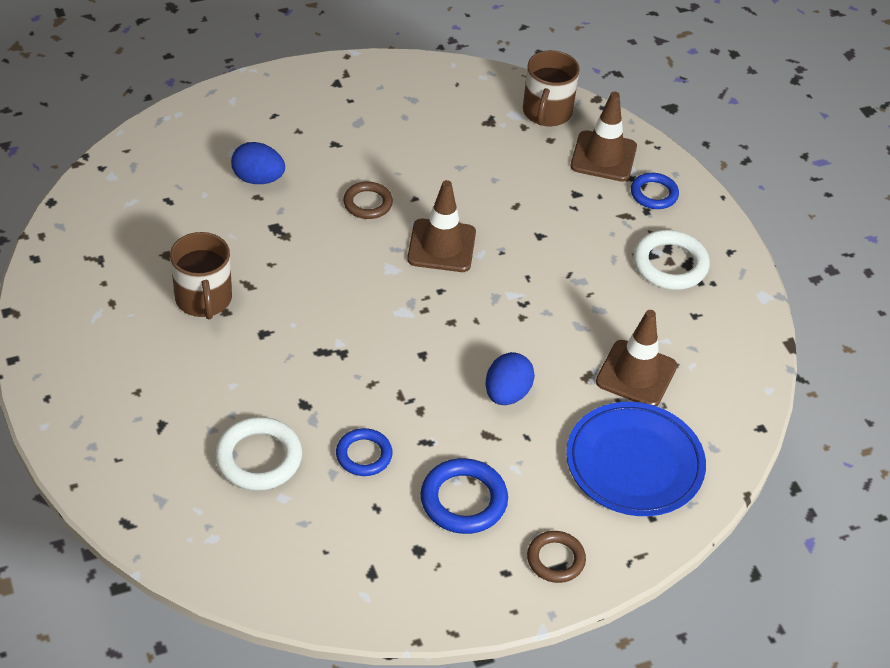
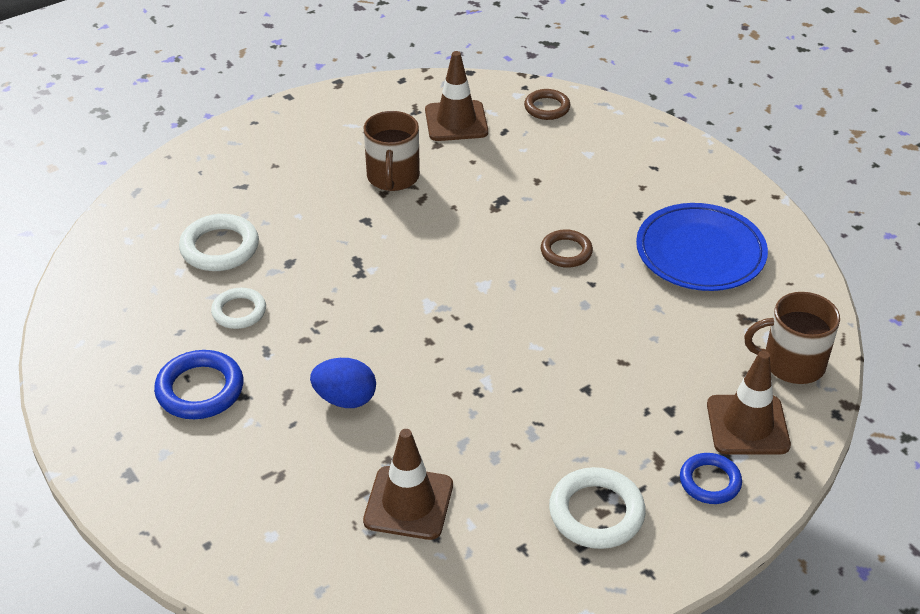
camera: 80 degrees right, 5 degrees down
brown mug [170,232,232,320] -> brown mug turned 60 degrees counterclockwise [364,111,420,191]
blue egg [231,142,285,184] -> none
blue ring [336,428,393,476] -> white ring [211,288,266,329]
brown traffic cone [407,180,476,272] -> brown traffic cone moved to [425,51,488,141]
brown ring [527,531,586,583] -> brown ring moved to [524,89,570,120]
blue plate [566,402,706,516] -> blue plate moved to [636,203,768,291]

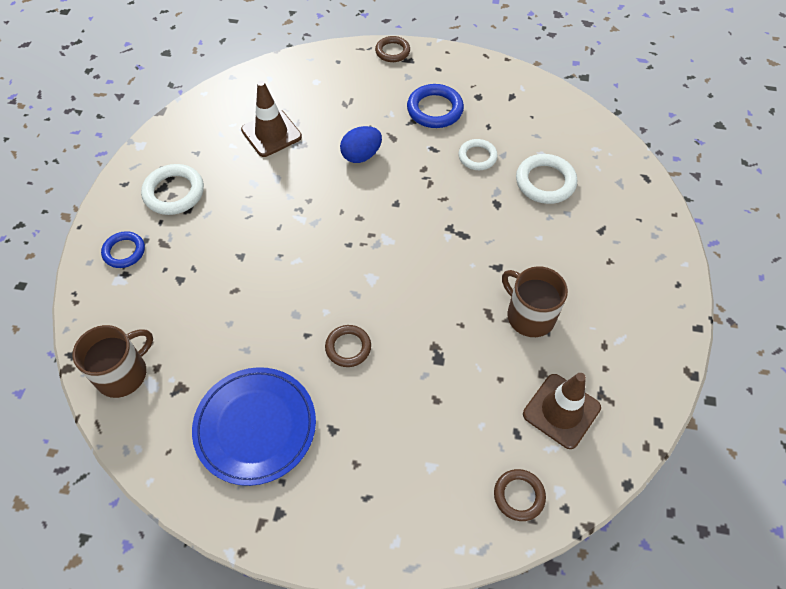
camera: 135 degrees right, 15 degrees up
brown traffic cone [707,351,791,455] -> none
none -> brown ring [375,36,410,62]

